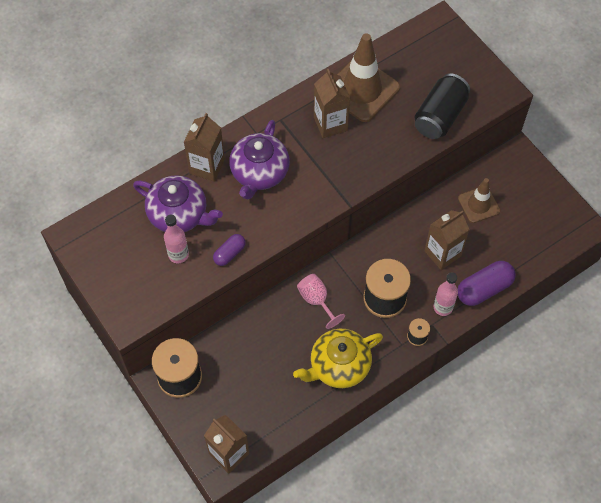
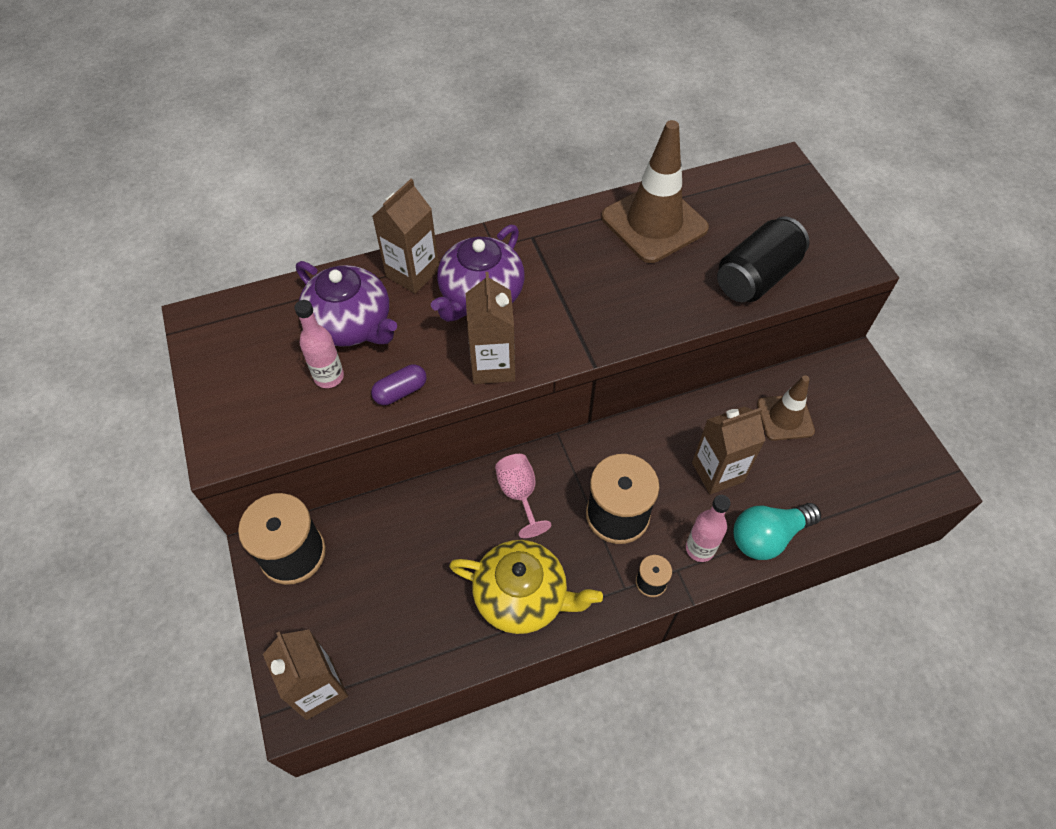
camera: 15 degrees right, 5 degrees down
yellow teapot [293,329,383,388] -> yellow teapot turned 150 degrees counterclockwise [449,540,603,634]
brown carton [314,69,350,138] -> brown carton moved to [466,272,515,384]
purple capsule [458,261,516,306] -> turquoise light bulb [733,503,821,560]

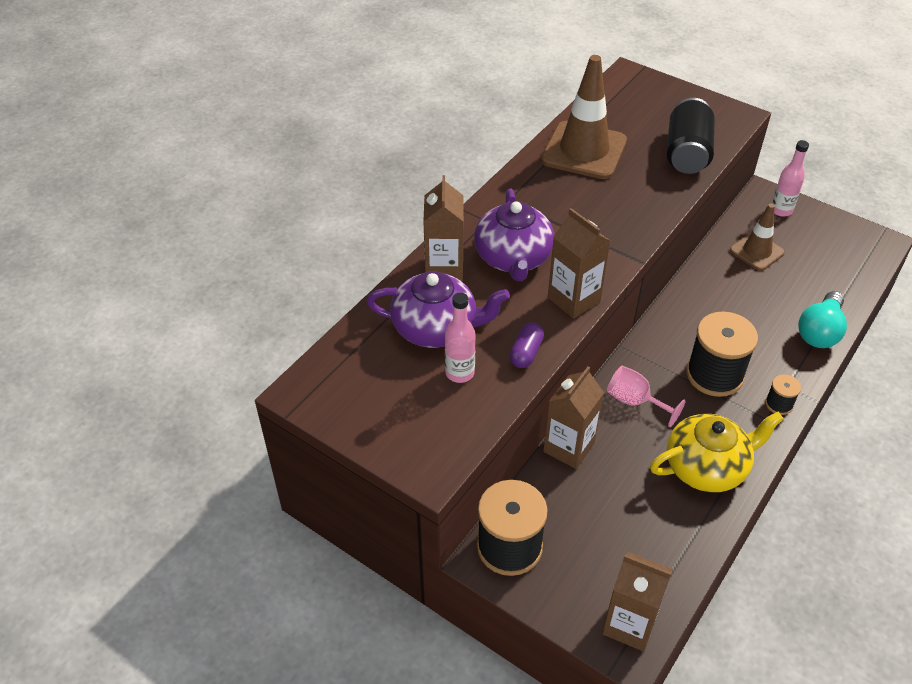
camera: 35 degrees left, 10 degrees down
pink bottle [686,495,731,562] -> pink bottle moved to [772,140,809,217]
brown carton [692,407,766,495] -> brown carton moved to [543,366,604,469]

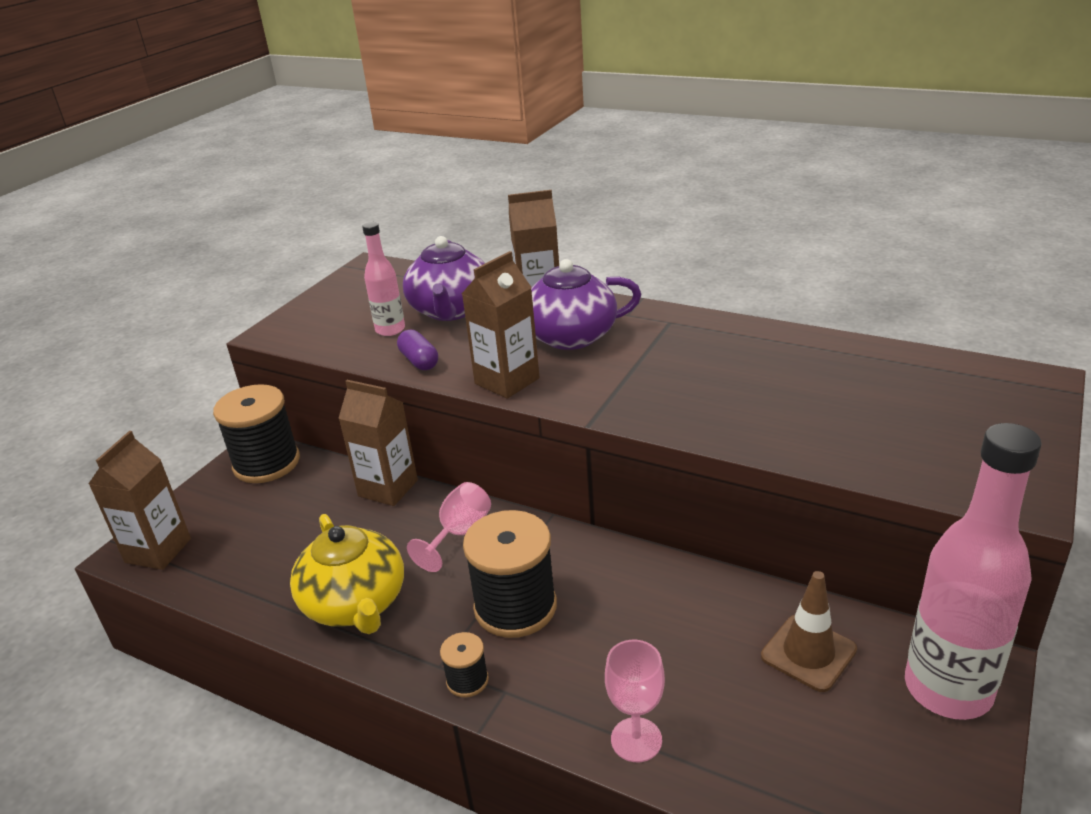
camera: 85 degrees right, 15 degrees down
purple capsule [510,322,544,368] -> purple capsule turned 45 degrees clockwise [397,329,438,370]
brown traffic cone [541,55,627,179] -> none
black can [667,98,715,174] -> none
pink bottle [772,140,809,217] -> pink bottle [905,423,1042,720], size x1.94
turquoise light bulb [798,291,847,348] -> pink goblet [605,640,665,762]

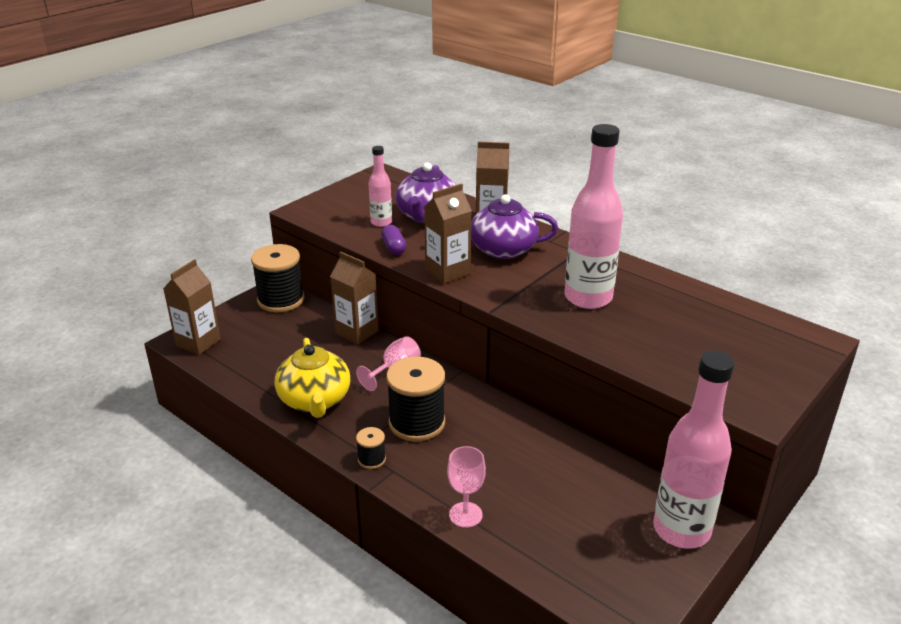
camera: 10 degrees right, 0 degrees up
brown traffic cone [761,571,857,692] -> none
none -> pink bottle [565,124,623,309]

